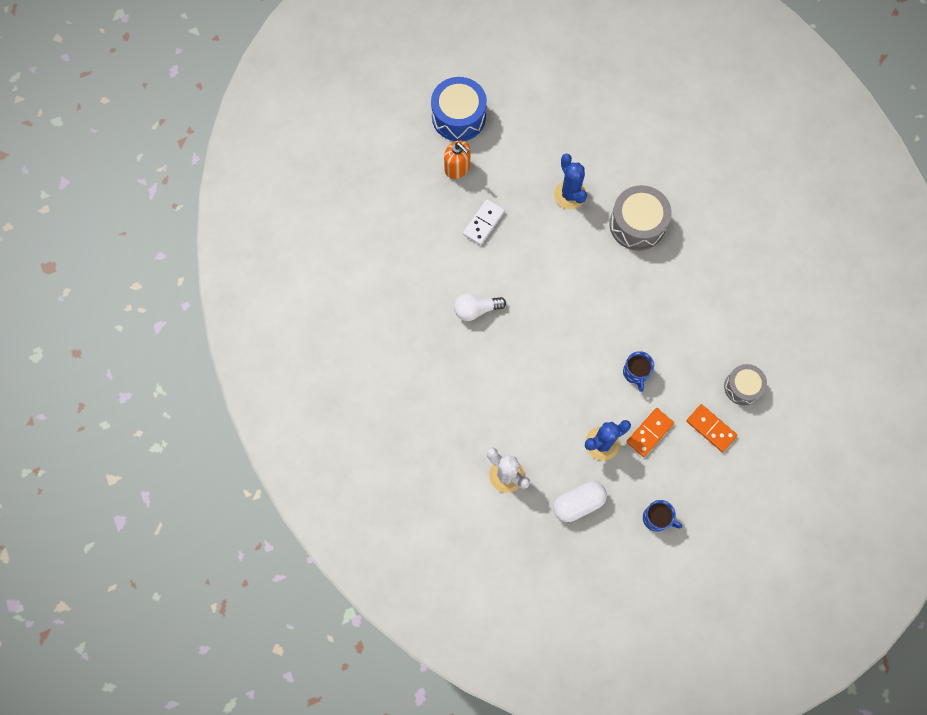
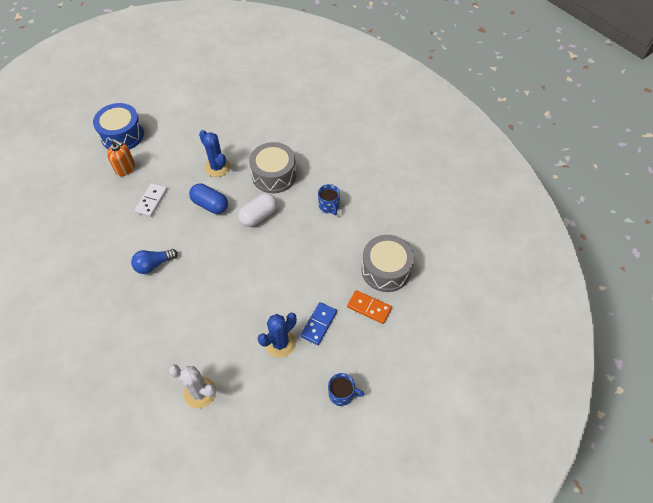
camera: 15 degrees left, 15 degrees down
white light bulb [454,293,506,321] -> blue light bulb [131,249,178,274]
white capsule [553,481,607,522] -> white capsule moved to [238,193,277,227]
blue mug [623,351,654,392] -> blue mug moved to [318,184,340,215]
orange domino [626,408,674,457] -> blue domino [300,302,337,345]
grey drum [724,364,767,405] -> grey drum [362,235,414,292], size x1.59
none -> blue capsule [189,183,228,214]

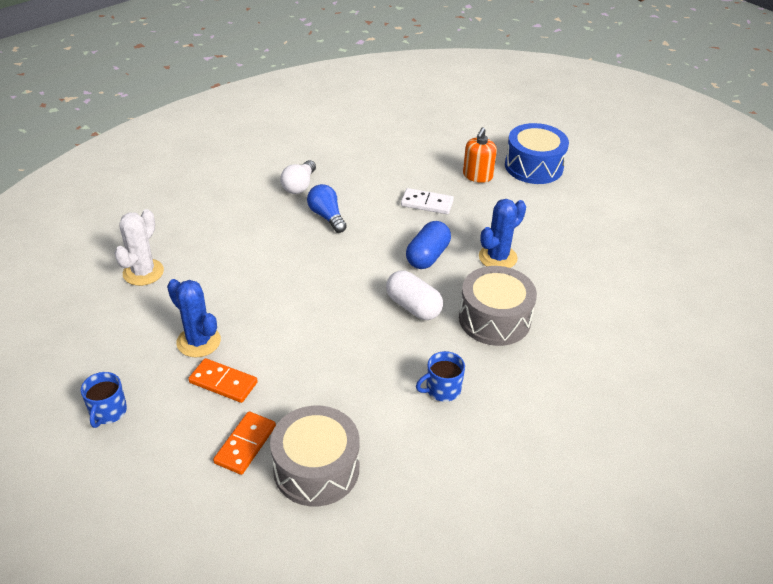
camera: 85 degrees right, 15 degrees down
blue domino [300,302,337,345] -> orange domino [188,358,258,403]
none -> white light bulb [280,160,316,194]

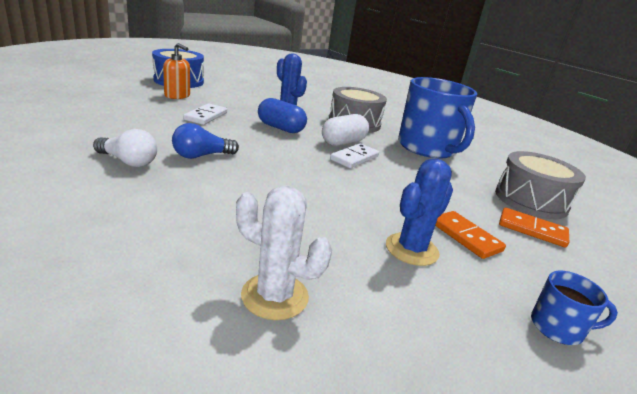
camera: 90 degrees left, 15 degrees down
orange domino [188,358,258,403] -> orange domino turned 60 degrees counterclockwise [435,211,506,259]
blue mug [416,351,465,402] -> blue mug [398,77,477,158], size x2.33
none -> white domino [330,143,379,168]

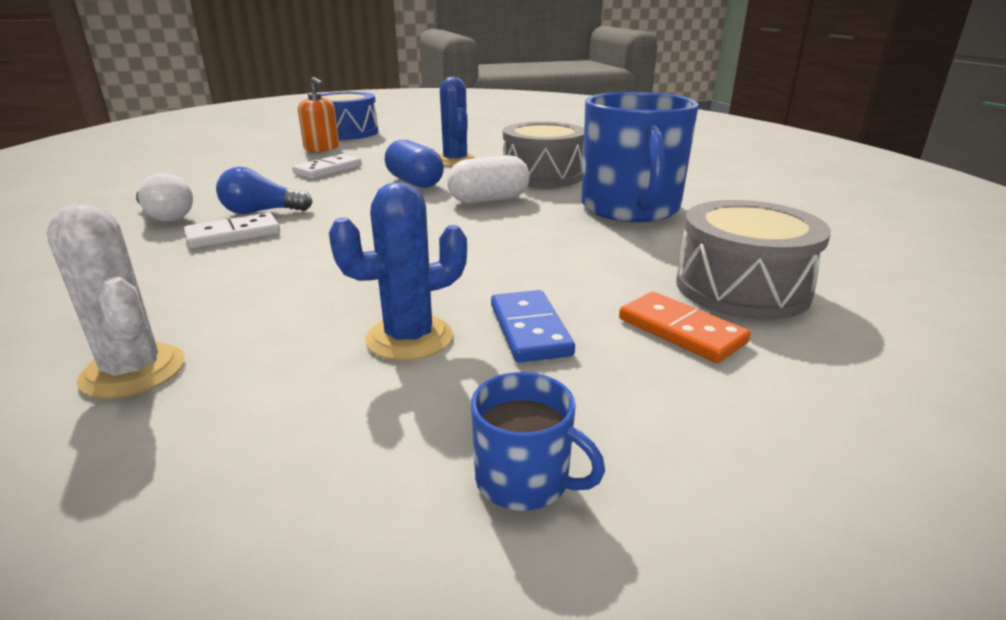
camera: 25 degrees right, 0 degrees up
white domino [330,143,379,168] -> white domino moved to [184,213,280,248]
orange domino [435,211,506,259] -> blue domino [491,290,575,363]

